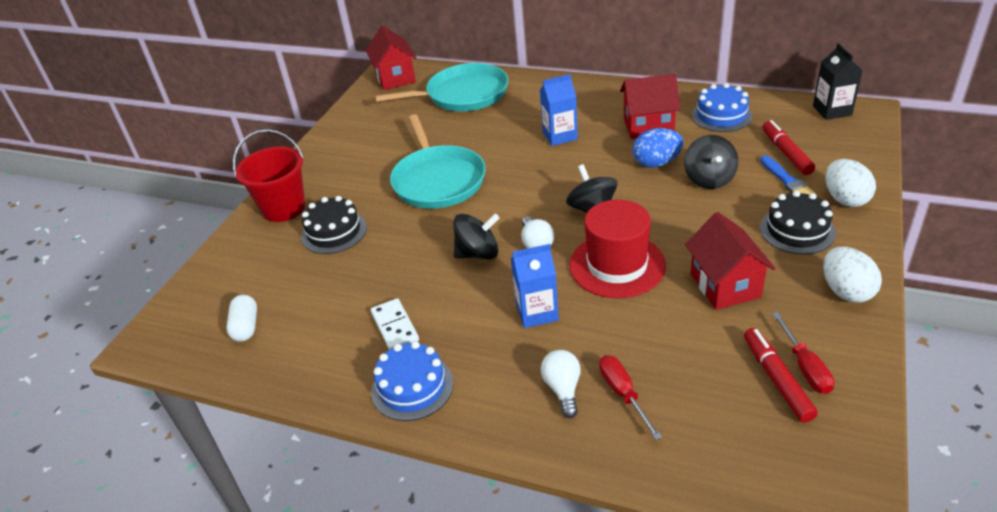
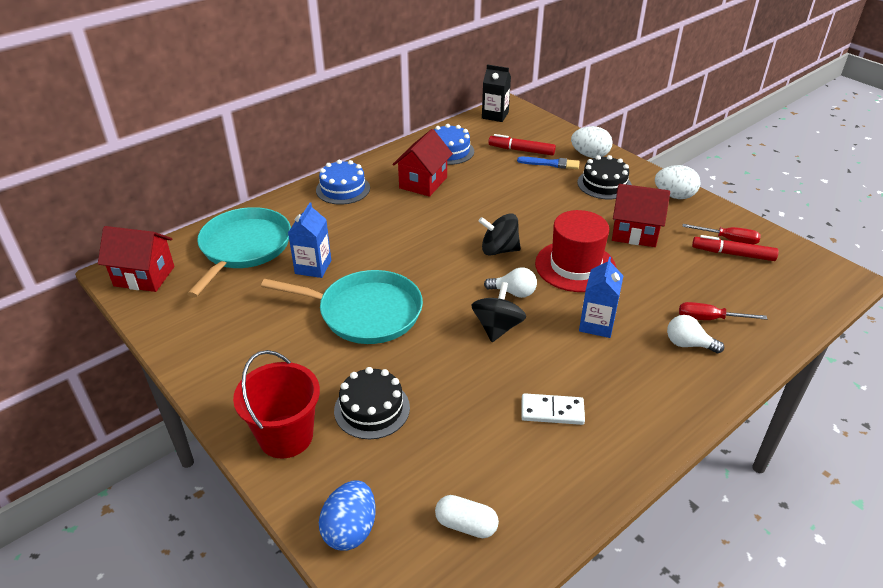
camera: 65 degrees left, 0 degrees up
blue cake [371,341,453,421] -> blue cake moved to [316,160,370,205]
blue carton [540,74,578,146] -> blue carton moved to [288,202,331,278]
blue egg [632,128,684,168] -> blue egg moved to [319,480,376,551]
black spinning top [684,135,738,189] -> none

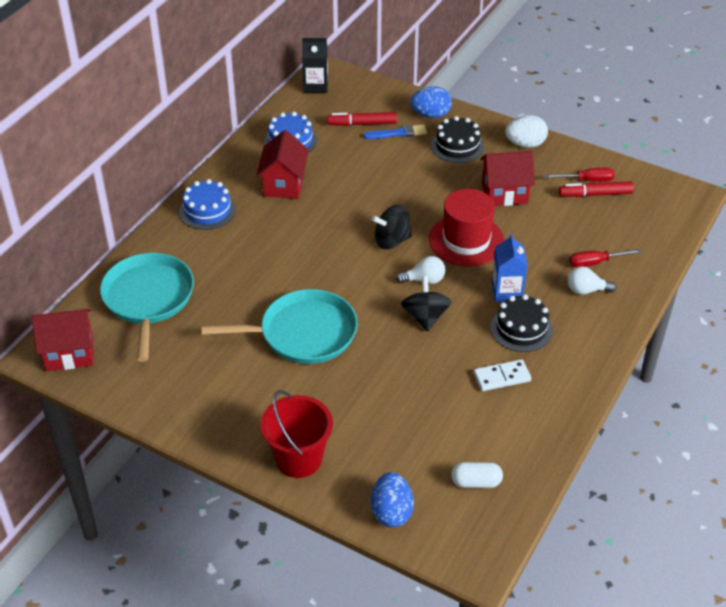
camera: 20 degrees left, 5 degrees up
blue carton [288,202,331,278] -> none
black cake [334,367,410,439] -> black cake moved to [490,294,553,352]
white egg [571,126,613,158] -> blue egg [410,86,452,118]

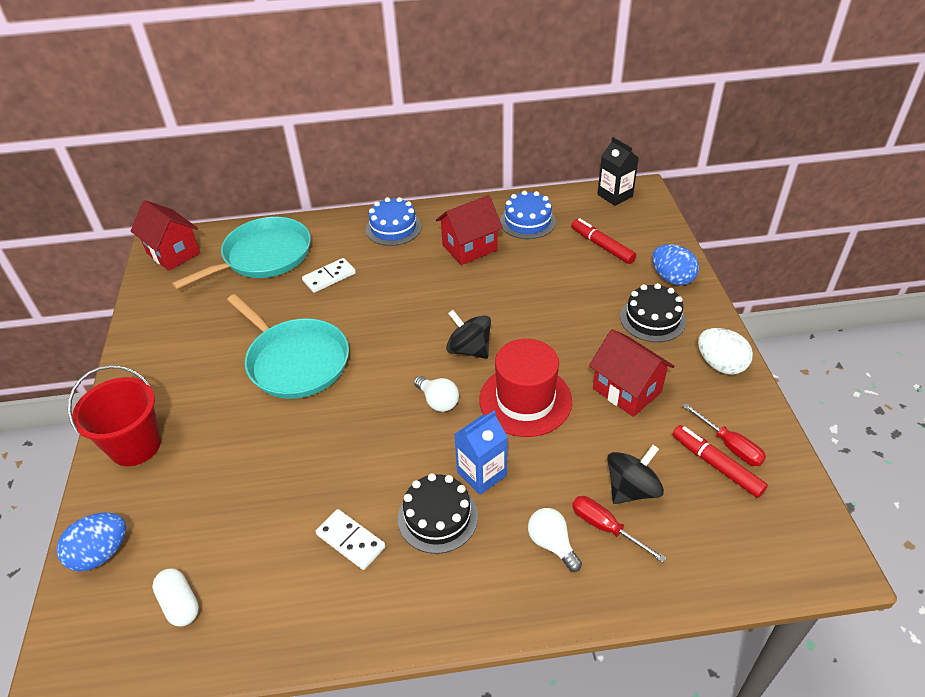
camera: 55 degrees right, 0 degrees up
blue brush [363,124,427,139] -> none
black spinning top [401,276,452,332] -> black spinning top moved to [607,445,664,504]
none -> white domino [302,258,356,293]

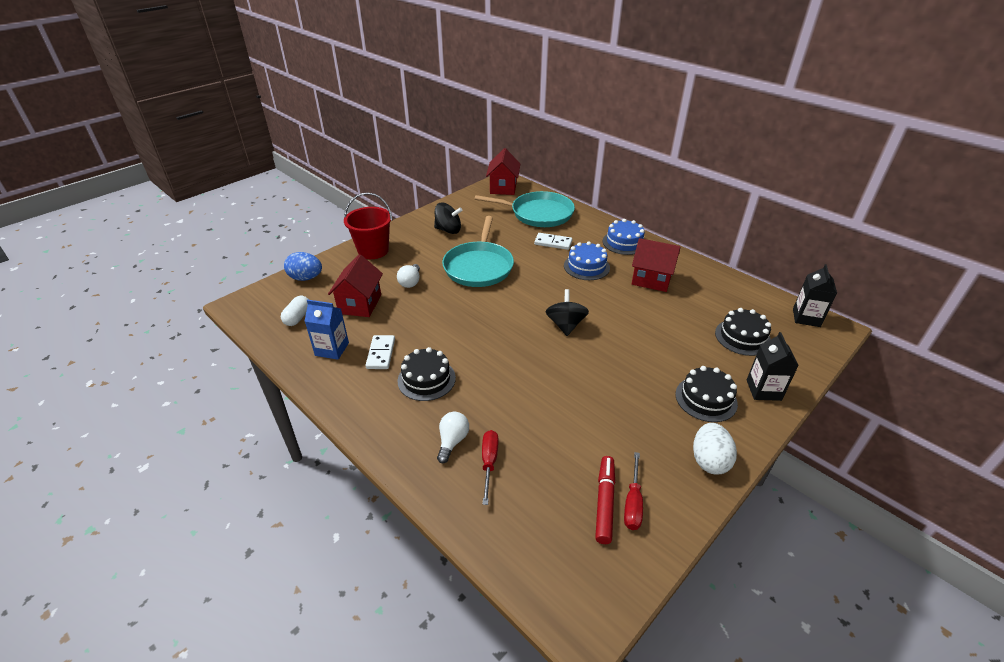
camera: 50 degrees right, 5 degrees down
white light bulb [414,376,459,412] -> white light bulb moved to [397,264,420,288]
blue carton [454,410,507,495] -> blue carton moved to [305,299,349,360]
red hat [479,339,572,437] -> none
blue cake [500,190,556,239] -> blue cake moved to [564,241,610,280]
red marker [571,218,636,264] -> black cake [715,308,771,356]
red house [589,329,675,417] -> red house moved to [328,254,383,317]
black spinning top [607,445,664,504] -> black spinning top moved to [434,203,463,234]
blue egg [652,244,699,286] -> black carton [747,332,799,401]

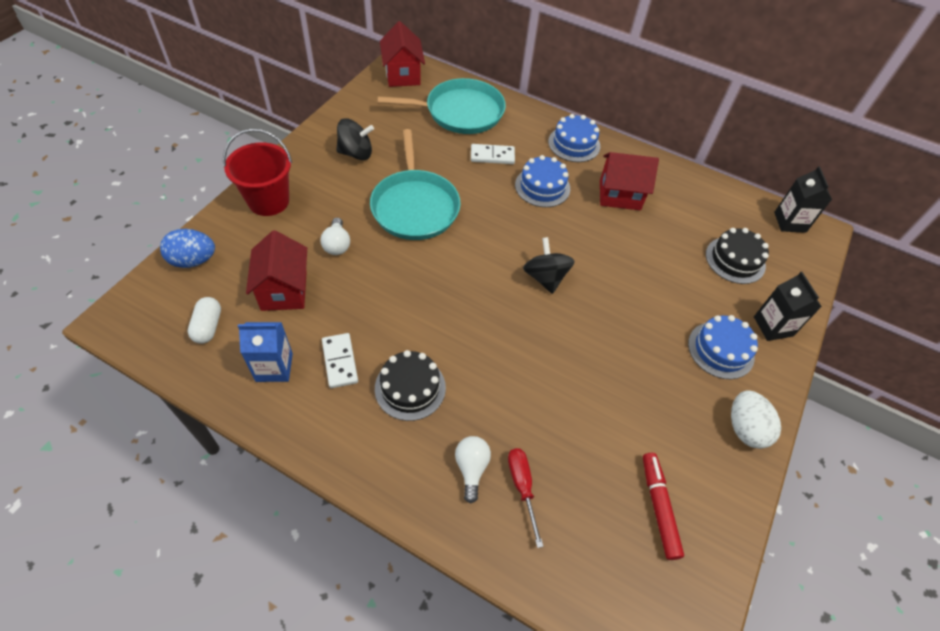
camera: 20 degrees left, 15 degrees up
red screwdriver [624,452,643,530] -> none
black cake [675,366,738,422] -> blue cake [688,315,758,379]

